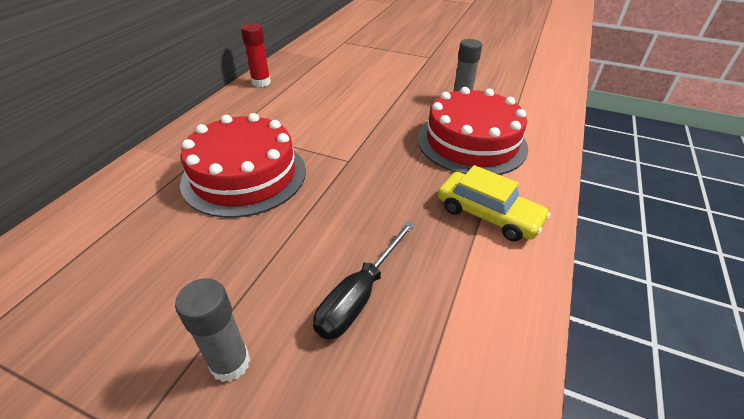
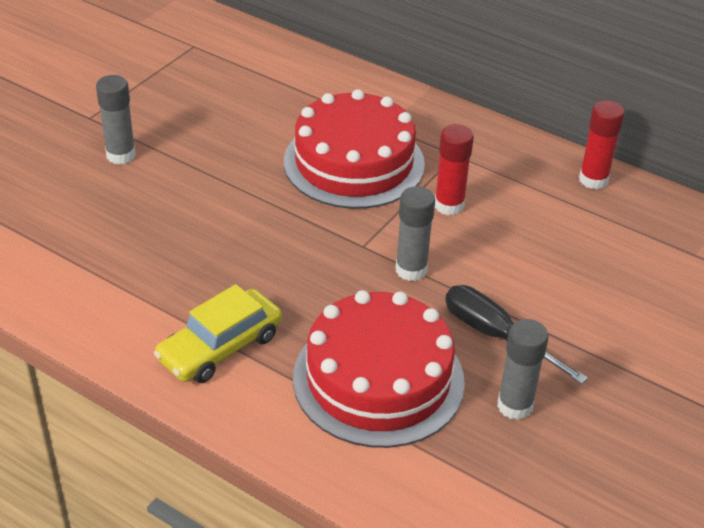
camera: 100 degrees right, 0 degrees up
black screwdriver [313,221,415,340] -> black screwdriver moved to [445,285,588,384]
none -> grey glue stick [396,186,435,281]
none -> red glue stick [435,124,474,216]

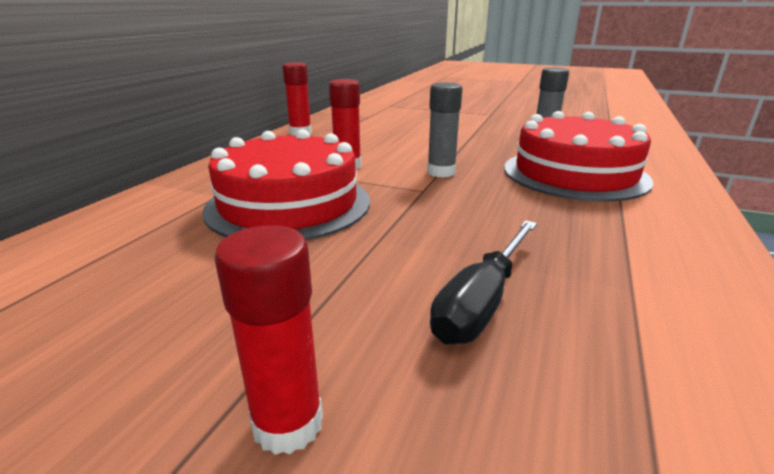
camera: 100 degrees left, 15 degrees down
grey glue stick [96,75,136,165] -> red glue stick [214,225,323,455]
yellow car [154,284,282,383] -> none
black screwdriver [445,285,588,384] -> black screwdriver moved to [430,220,537,345]

